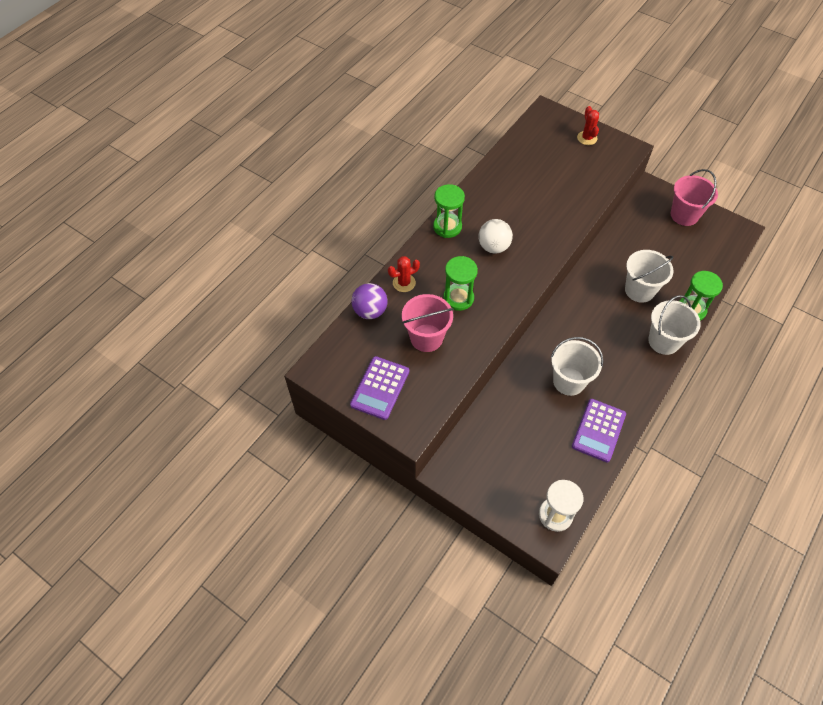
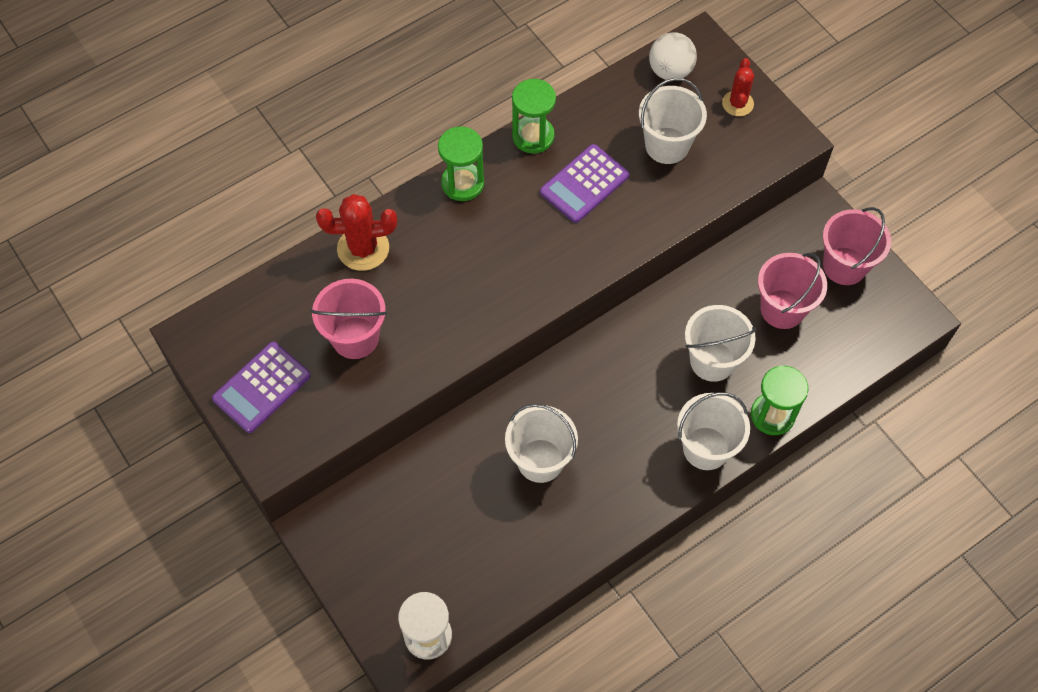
camera: 20 degrees right, 5 degrees up
purple ball [351,283,388,319] -> none
red cactus [388,256,420,292] -> red cactus [316,194,397,271], size x1.55
green hourglass [443,256,478,311] -> green hourglass moved to [512,79,556,154]
white ball [478,219,513,253] -> white ball moved to [649,32,697,80]
purple calculator [572,399,626,462] -> purple calculator moved to [540,144,630,223]
none -> white bucket [639,78,707,164]
none -> pink bucket [758,253,827,329]

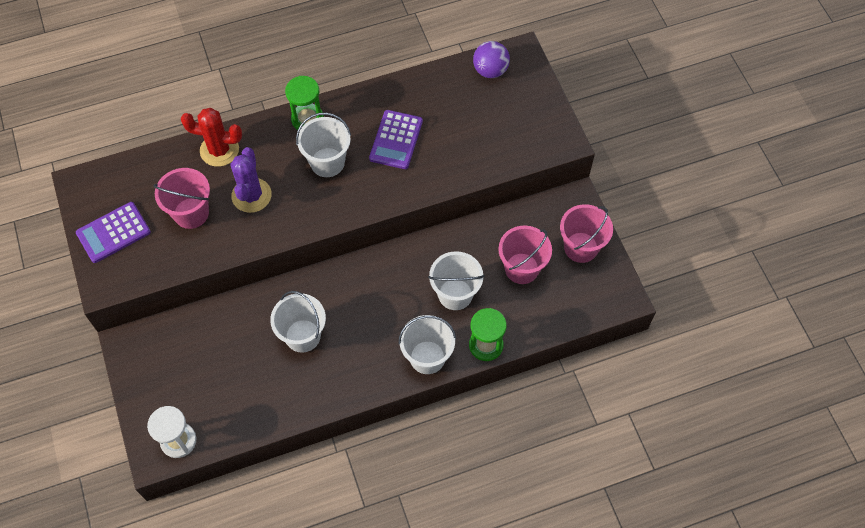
camera: 15 degrees right, 0 degrees up
green hourglass [512,79,556,154] -> none
purple calculator [540,144,630,223] -> purple calculator turned 45 degrees counterclockwise [369,110,423,169]
white bucket [639,78,707,164] -> white bucket moved to [296,113,351,177]
white ball [649,32,697,80] -> purple ball [473,41,510,78]
red cactus [722,58,754,116] -> none
none -> purple cactus [230,147,272,213]

